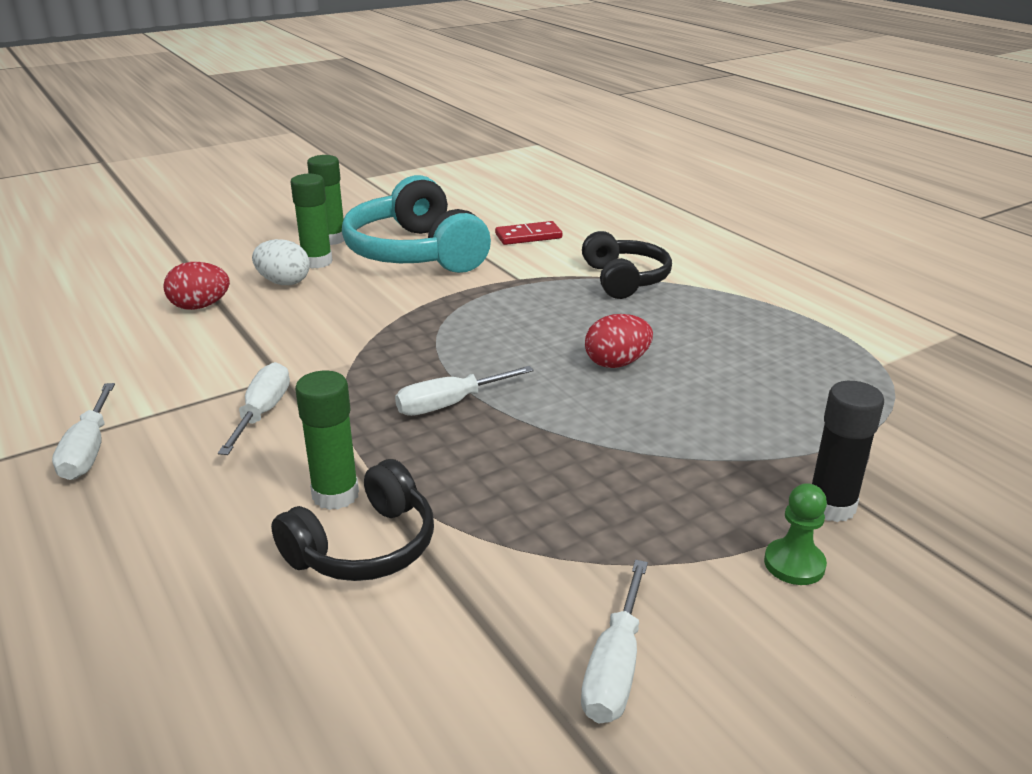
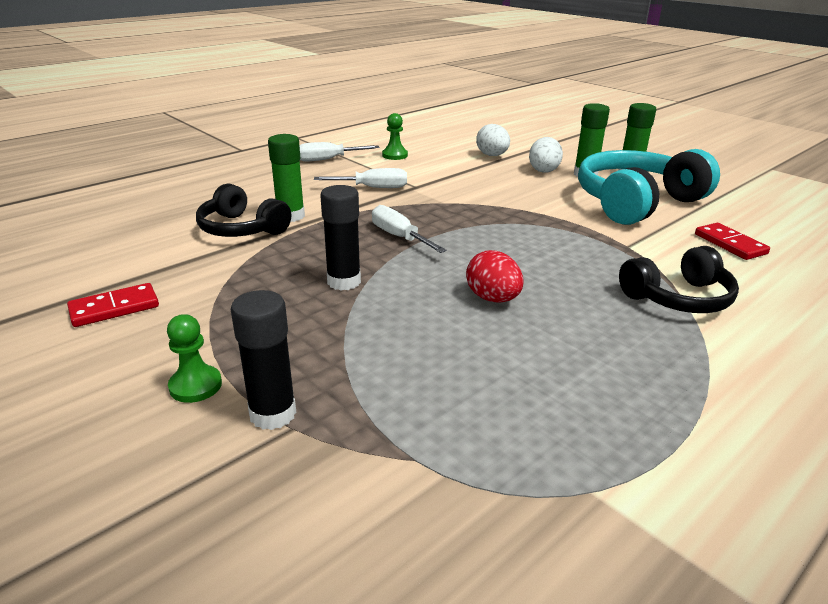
camera: 80 degrees right, 0 degrees up
red egg [163,262,230,310] -> white egg [476,124,510,156]
white screwdriver [581,560,648,723] -> red domino [67,283,159,327]
none -> black glue stick [320,185,361,291]
none -> green pawn [382,113,408,160]

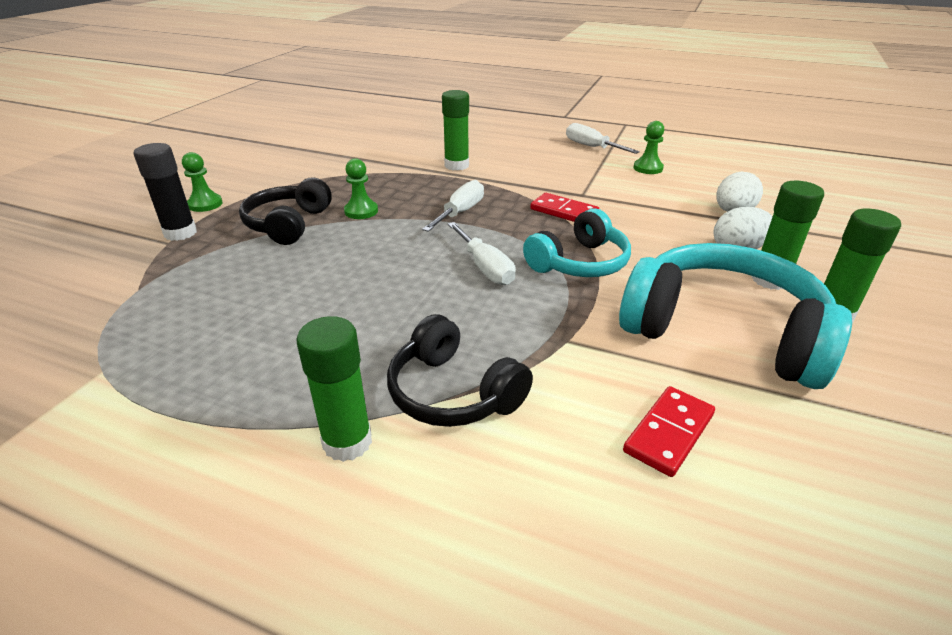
camera: 65 degrees right, 5 degrees up
red domino [67,283,159,327] -> red domino moved to [530,193,599,222]
black headphones [196,184,291,237] -> black headphones moved to [239,178,332,245]
white screwdriver [314,168,407,188] -> white screwdriver moved to [448,222,516,285]
black glue stick [320,185,361,291] -> green pawn [344,158,378,219]
red egg [466,250,524,302] -> none
none -> green glue stick [297,316,372,462]
none -> turquoise headphones [523,208,631,277]

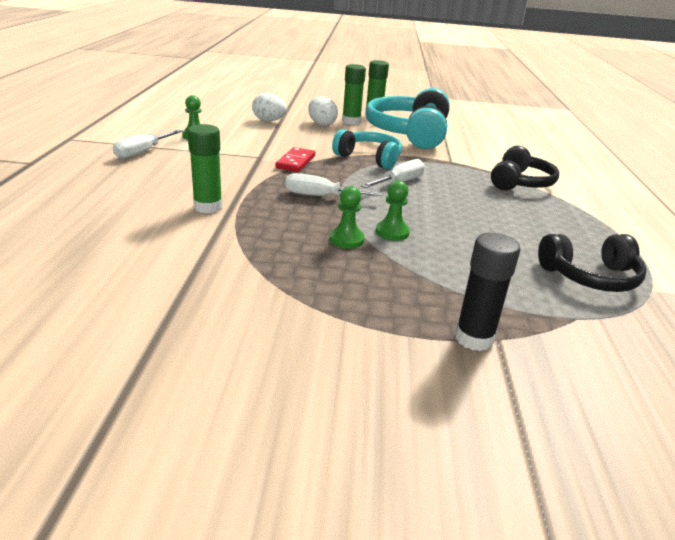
camera: 110 degrees left, 5 degrees down
green pawn [182,152,223,212] -> green pawn moved to [376,180,410,241]
black headphones [239,178,332,245] -> black headphones moved to [538,234,647,292]
green glue stick [297,316,372,462] -> none
red domino [623,386,715,477] -> none

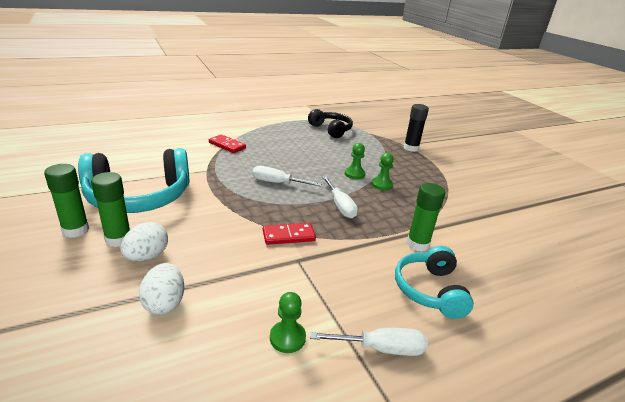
camera: 120 degrees left, 0 degrees up
turquoise headphones [332,129,402,169] -> turquoise headphones moved to [395,246,474,319]
black headphones [491,146,559,190] -> red domino [209,135,246,153]

